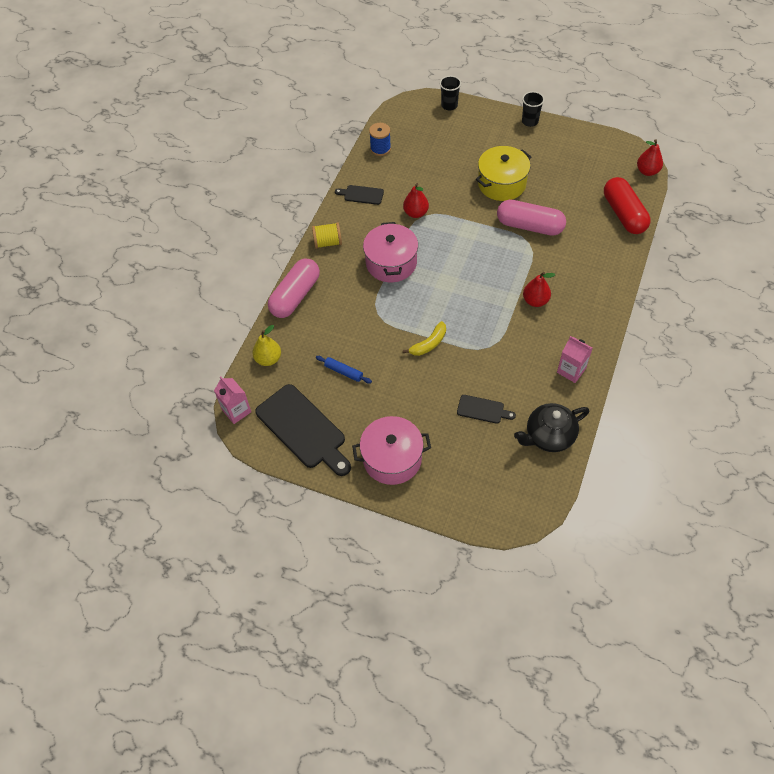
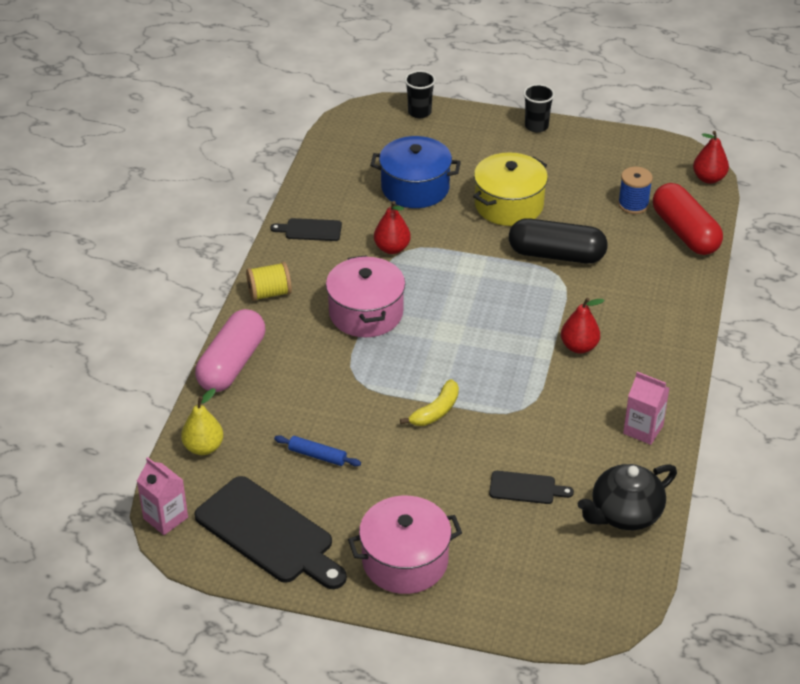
camera: 10 degrees left, 15 degrees down
blue spool [369,123,391,156] -> blue spool moved to [618,167,653,214]
pink capsule [497,200,566,236] -> black capsule [509,218,607,264]
none -> blue pot [370,136,461,208]

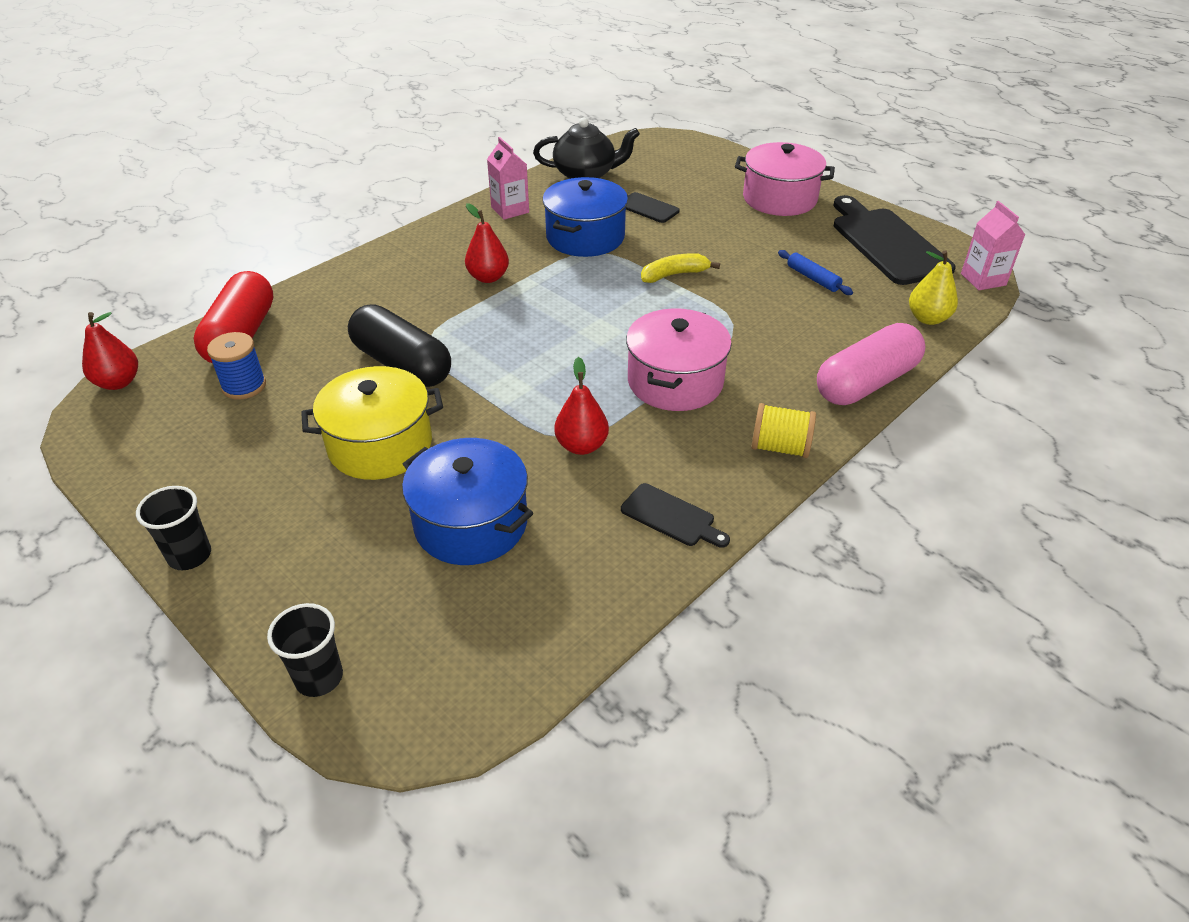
camera: 150 degrees left, 0 degrees up
none -> blue pot [542,177,628,257]

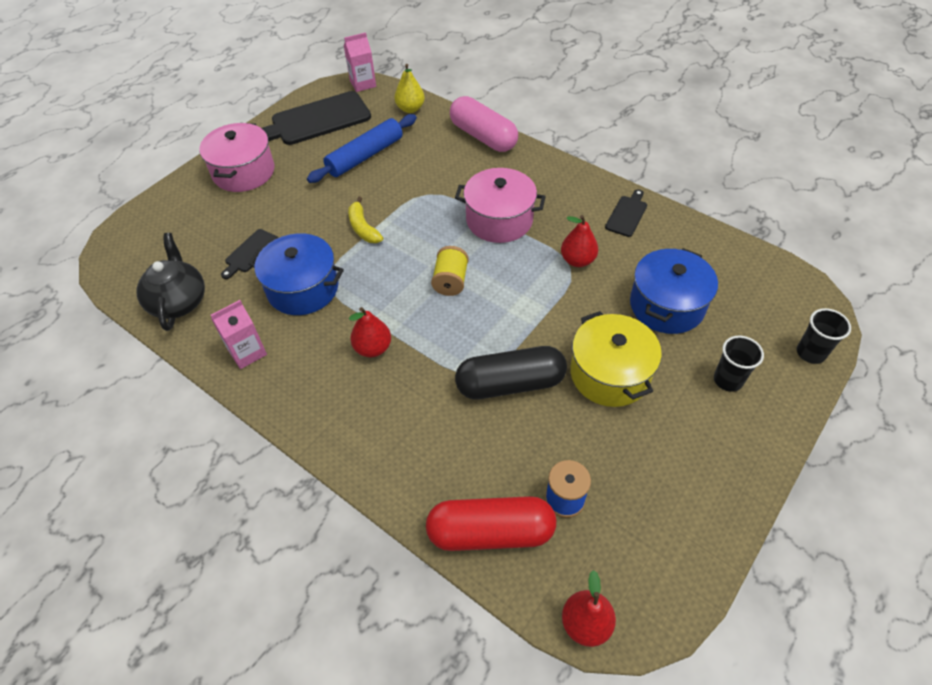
camera: 95 degrees left, 10 degrees up
black cup [136,486,211,570] -> black cup moved to [714,336,764,392]
black capsule [348,305,451,387] -> black capsule turned 45 degrees clockwise [455,346,567,399]
yellow spool [751,403,816,458] -> yellow spool moved to [431,246,469,296]
blue rolling pin [778,250,853,295] -> blue rolling pin [307,114,417,183], size x1.93

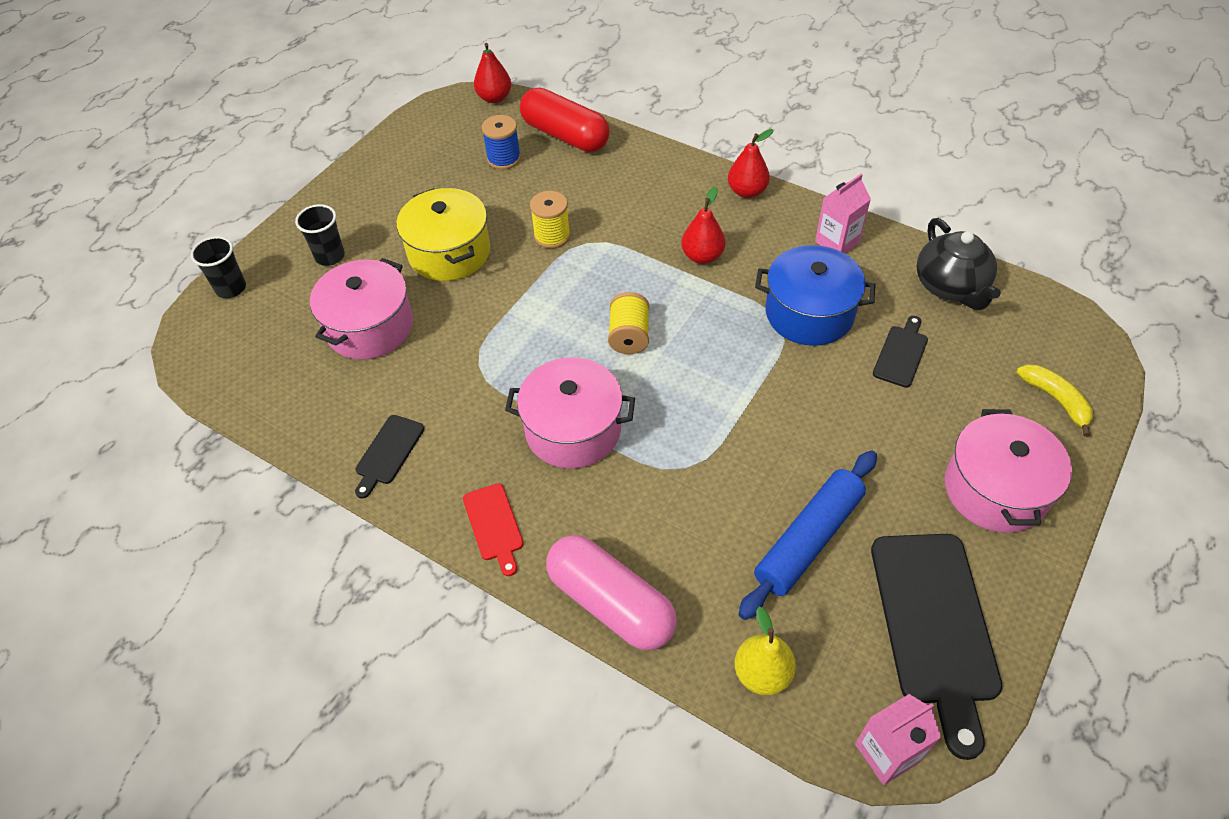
camera: 175 degrees right, 0 degrees up
black cutting board [262,91,371,145] -> black cutting board turned 120 degrees clockwise [871,534,1003,760]
yellow banana [348,197,383,243] -> yellow banana moved to [1016,364,1093,437]
red capsule [426,496,556,551] -> red capsule turned 45 degrees clockwise [520,88,610,152]
black capsule [455,346,567,399] -> yellow spool [530,191,570,249]
red pear [561,215,598,267] -> red pear moved to [728,129,773,198]
blue pot [630,248,718,334] -> pink pot [310,258,413,360]
none -> red cutting board [463,483,524,576]

